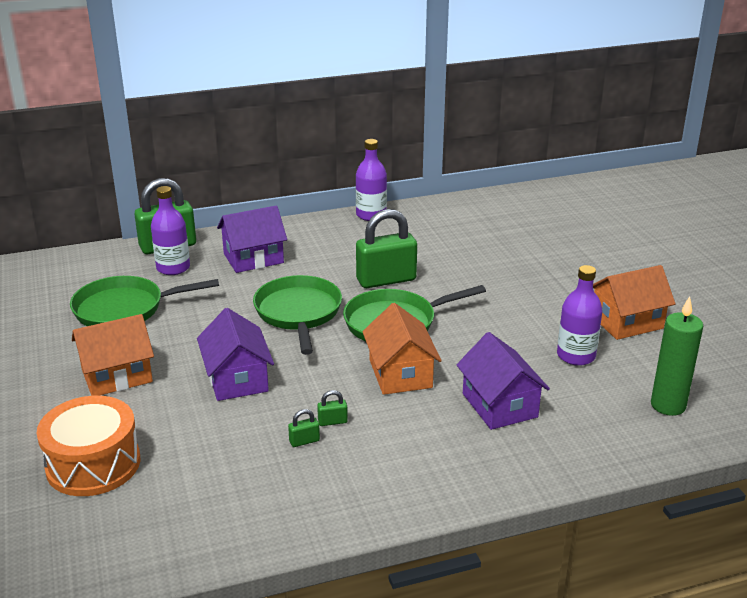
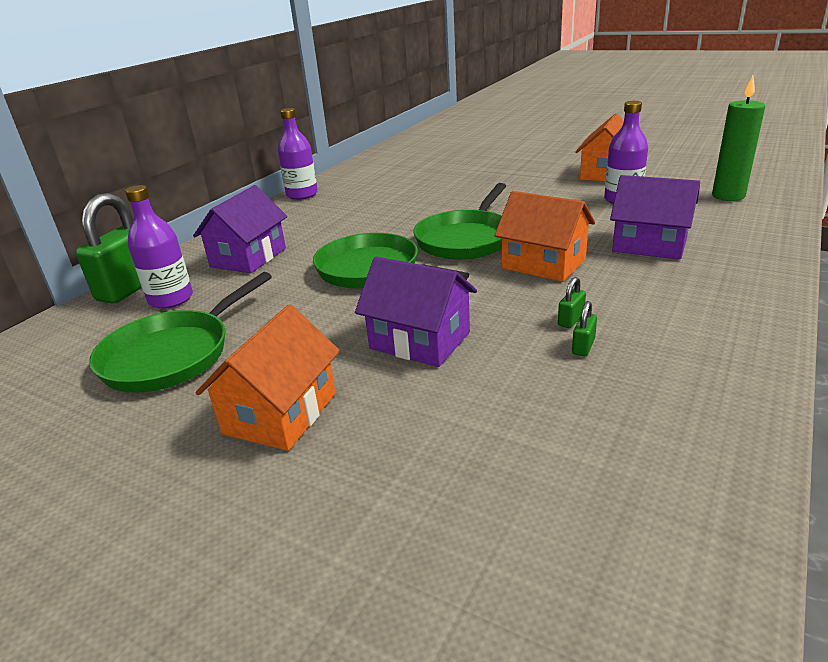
camera: 40 degrees left, 0 degrees up
orange drum [36,396,140,496] -> none
green padlock [356,209,417,288] -> none

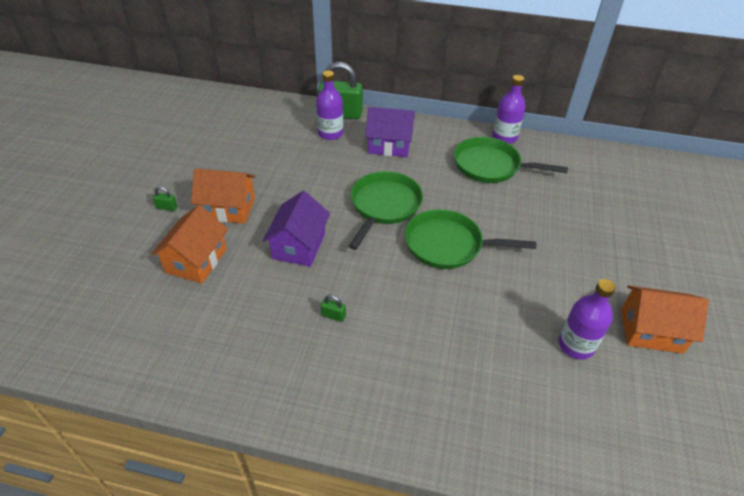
camera: 70 degrees right, 15 degrees up
green pan [89,272,272,393] -> green pan moved to [454,137,568,183]
orange house [494,191,595,282] -> orange house moved to [151,205,228,284]
green padlock [572,301,597,356] -> green padlock moved to [153,187,178,211]
purple house [610,175,700,260] -> none
green candle [712,76,765,201] -> none

